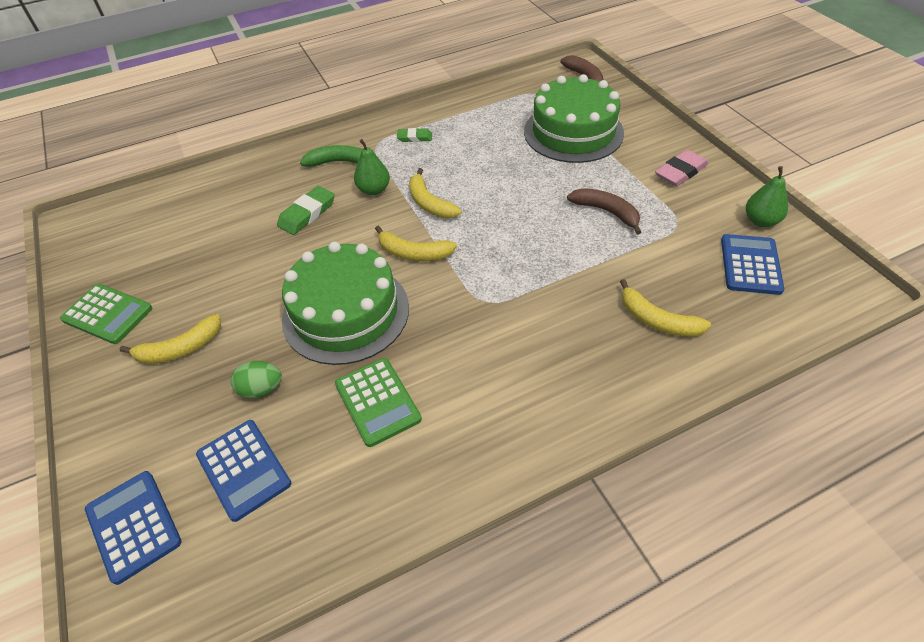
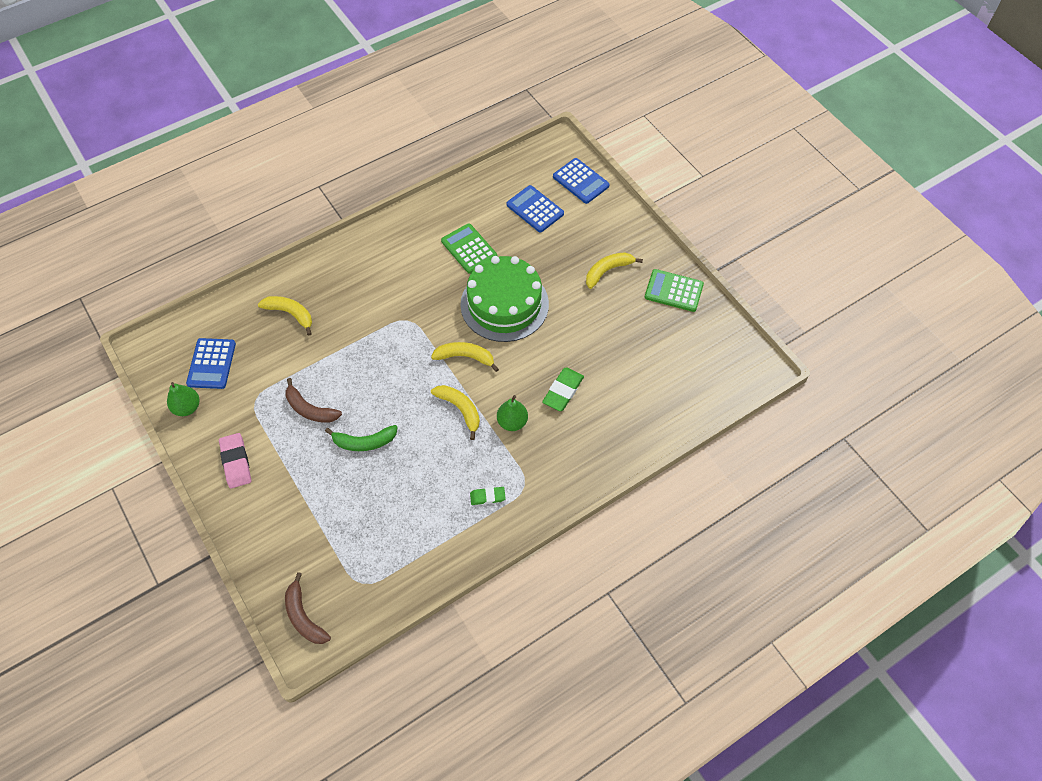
camera: 170 degrees right, 10 degrees up
green egg [231,361,282,399] -> none
green banana [300,145,362,167] -> green banana moved to [325,425,398,451]
green cake [524,74,624,163] -> none
pink eraser [655,150,708,186] -> pink eraser turned 60 degrees counterclockwise [219,433,251,488]

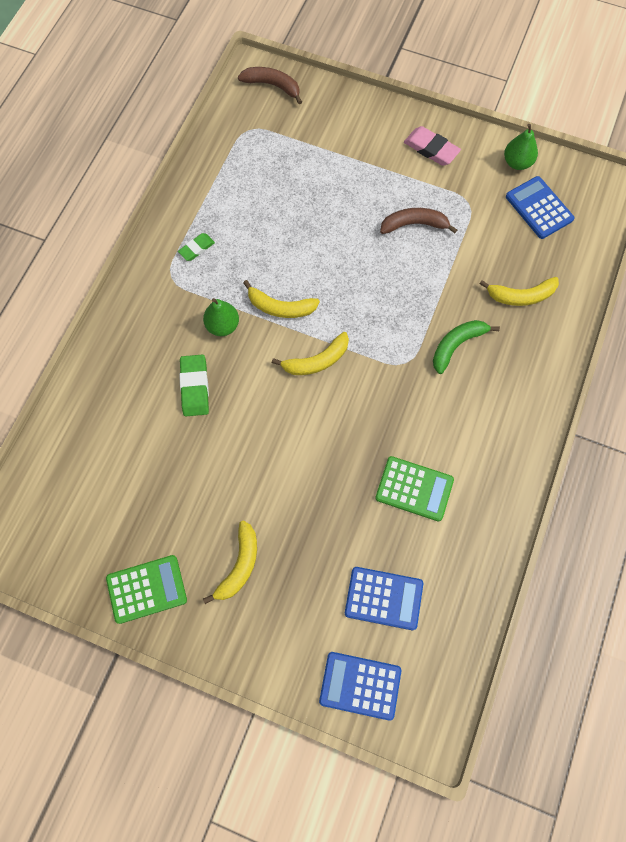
camera: 145 degrees right, 10 degrees up
green banana [325,425,398,451] -> green banana moved to [433,320,500,374]
green cake [460,256,549,342] -> none

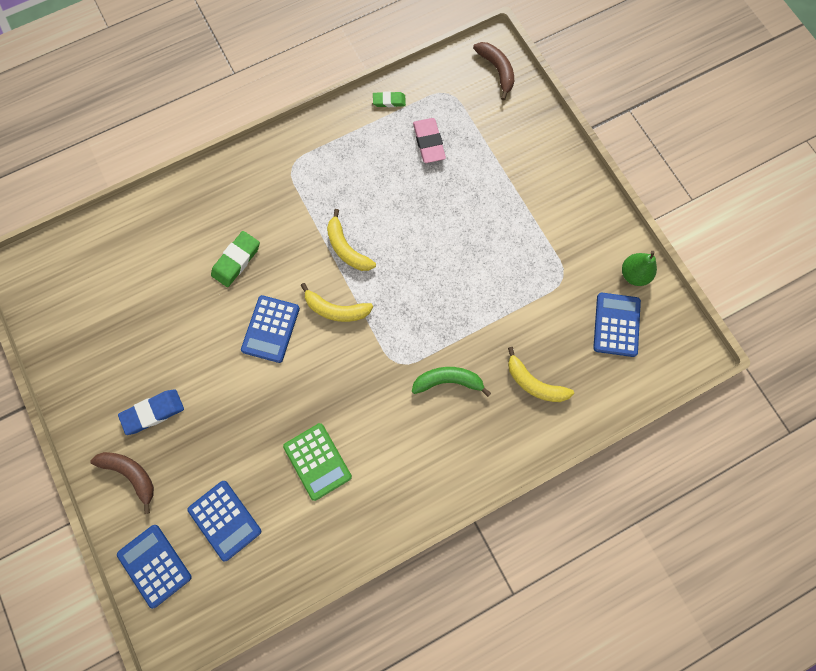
camera: 40 degrees right, 5 degrees up
green calculator [106,555,187,624] -> none
green eraser [178,233,215,261] -> green eraser moved to [373,91,406,107]
green pear [203,298,239,336] -> none
yellow banana [203,520,257,604] -> blue eraser [118,389,184,435]
brown banana [380,208,457,234] -> brown banana moved to [90,452,154,514]
pink eraser [404,126,461,166] -> pink eraser moved to [413,118,446,163]
none -> blue calculator [241,295,300,363]

